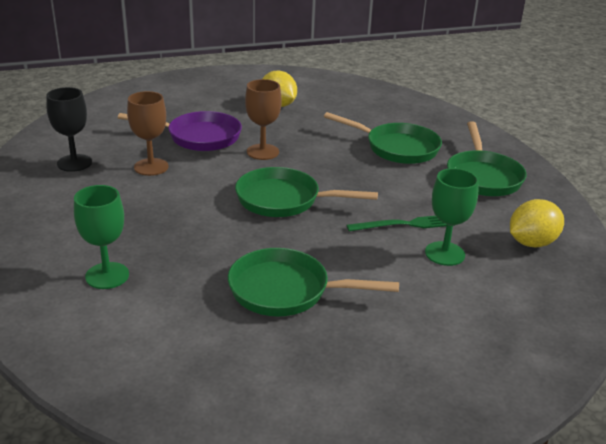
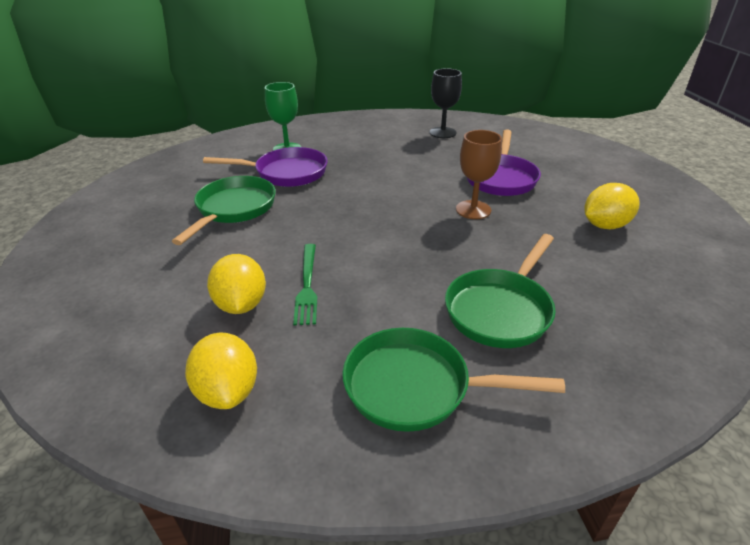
camera: 100 degrees right, 5 degrees up
brown goblet [127,91,169,176] -> none
green pan [235,167,378,217] -> none
green goblet [425,168,479,266] -> yellow lemon [207,254,266,314]
none -> purple pan [203,147,328,187]

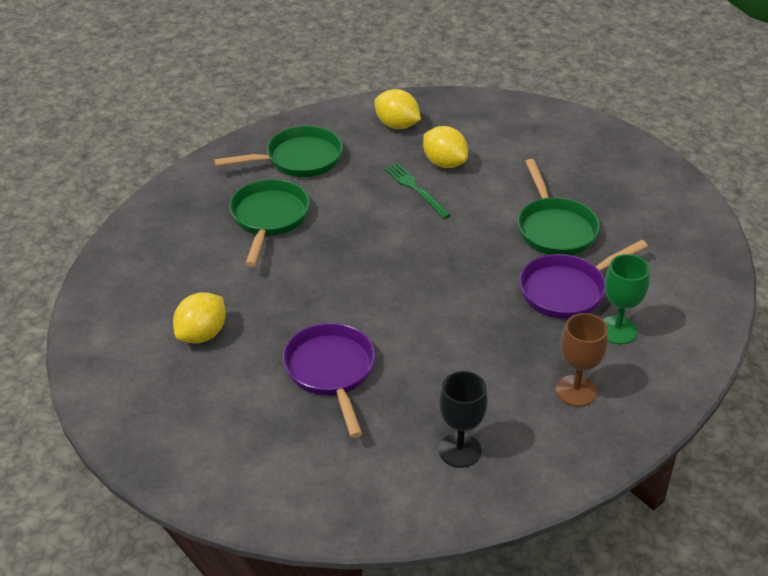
camera: 150 degrees right, 5 degrees up
brown goblet [456,130,502,219] -> brown goblet moved to [556,313,608,407]

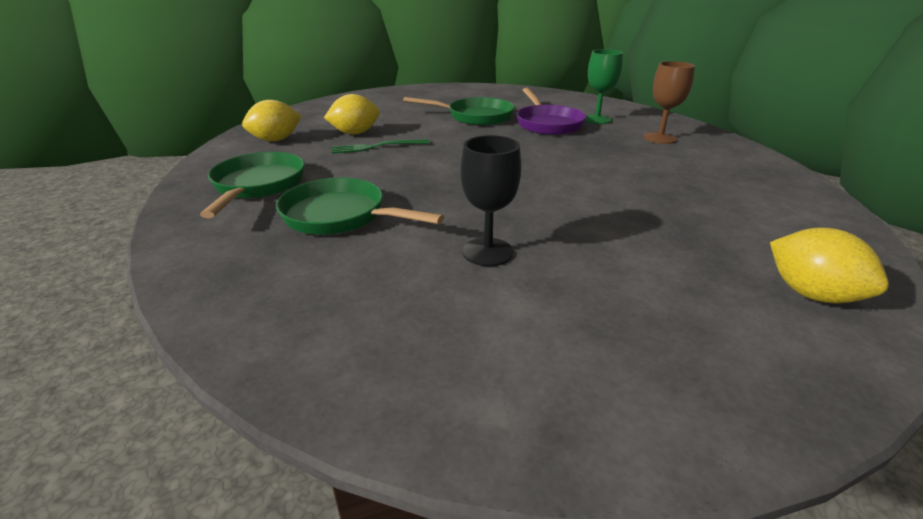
camera: 70 degrees left, 10 degrees down
yellow lemon [173,292,226,343] -> yellow lemon moved to [770,227,889,303]
purple pan [283,323,375,438] -> none
black goblet [438,371,488,468] -> black goblet moved to [461,135,521,266]

